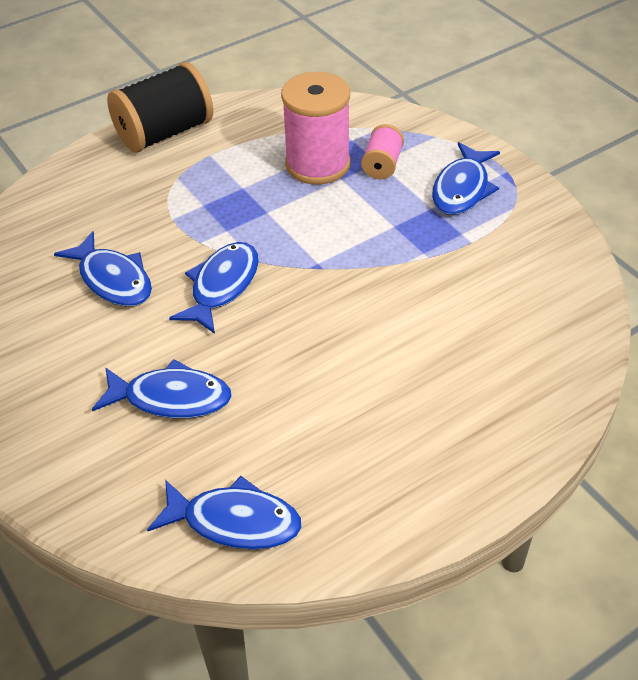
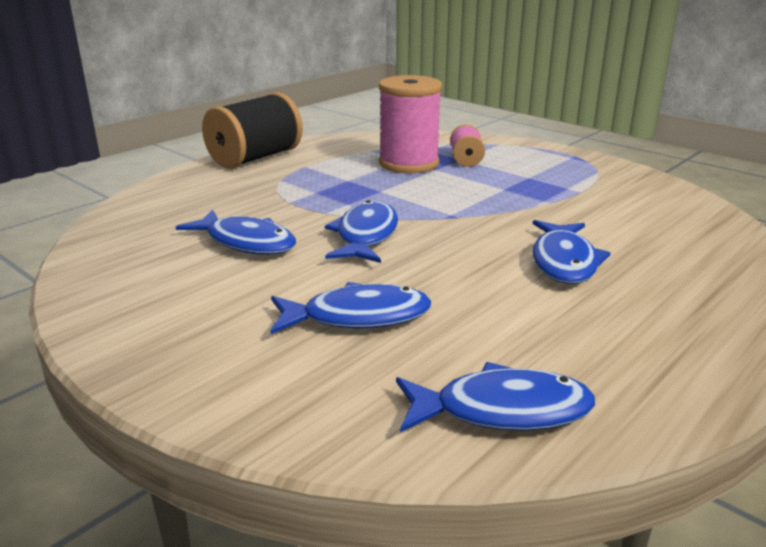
camera: 15 degrees left, 20 degrees down
blue fish [432,142,500,215] -> blue fish moved to [533,220,611,284]

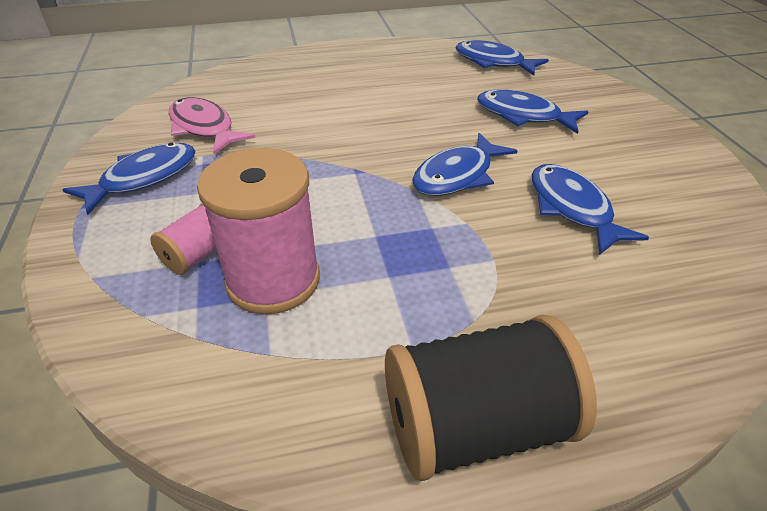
camera: 145 degrees left, 15 degrees up
blue fish [533,220,611,284] -> blue fish moved to [62,142,195,215]
none -> pink fish [169,97,255,154]

